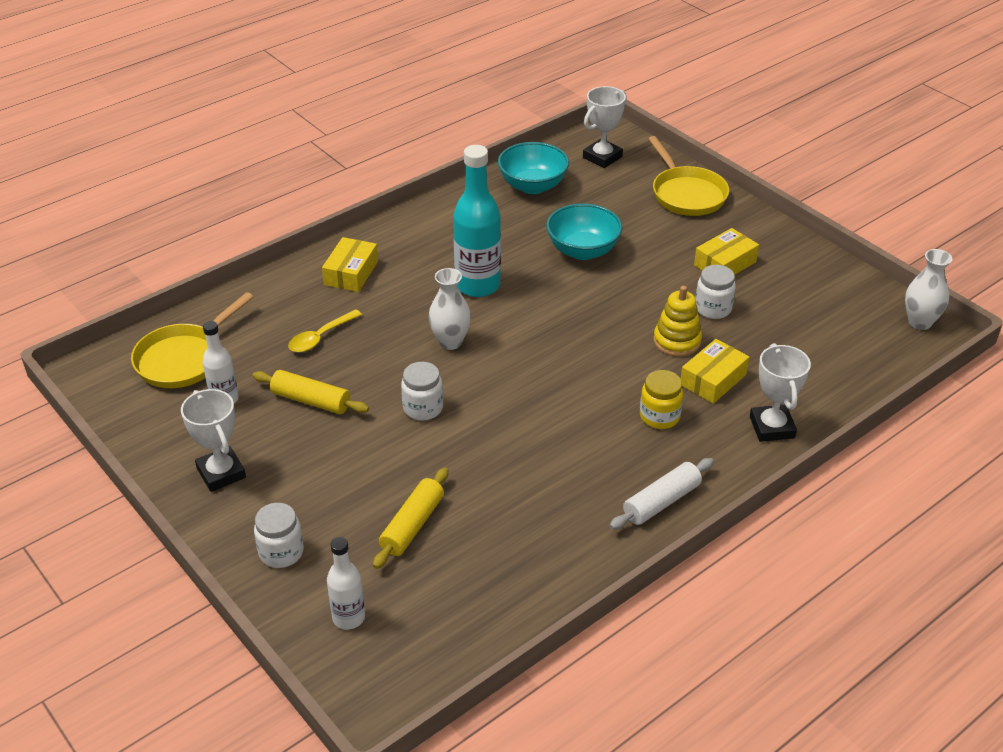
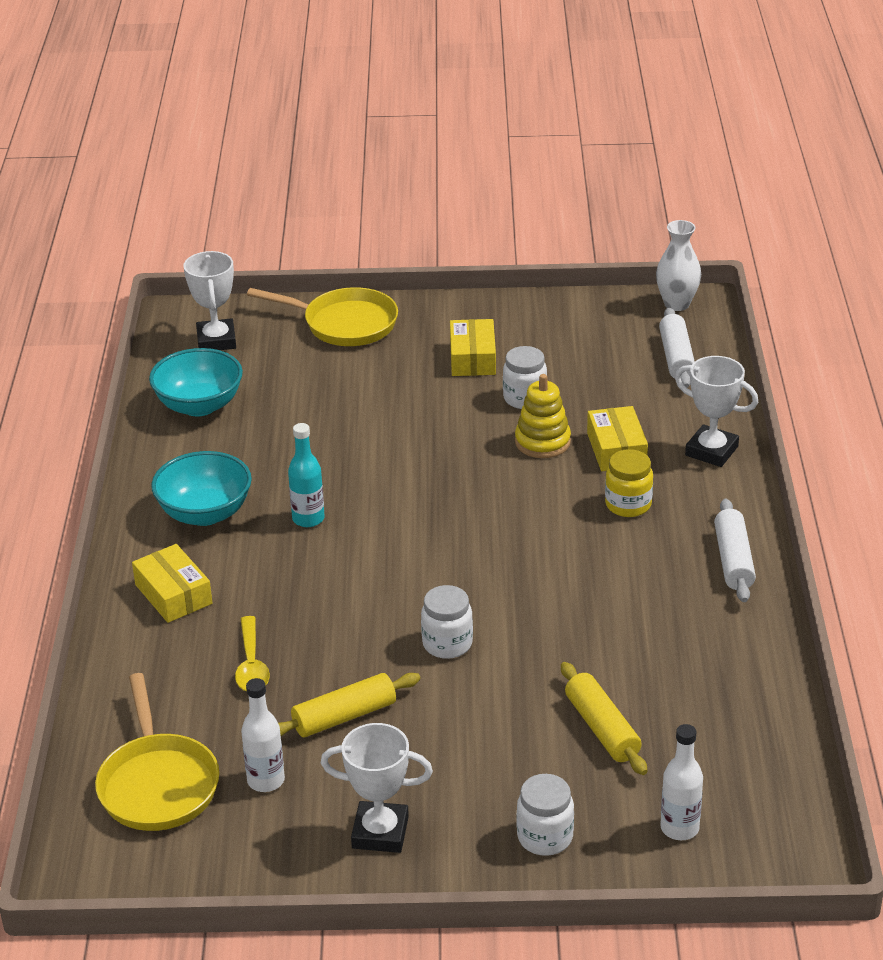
camera: 50 degrees left, 5 degrees down
white vase [428,268,471,350] -> none
turquoise bottle [453,145,501,297] -> turquoise bottle [288,423,325,527], size x0.56
turquoise bowl [546,203,623,260] -> turquoise bowl moved to [151,451,252,526]
none -> white rolling pin [659,307,695,388]

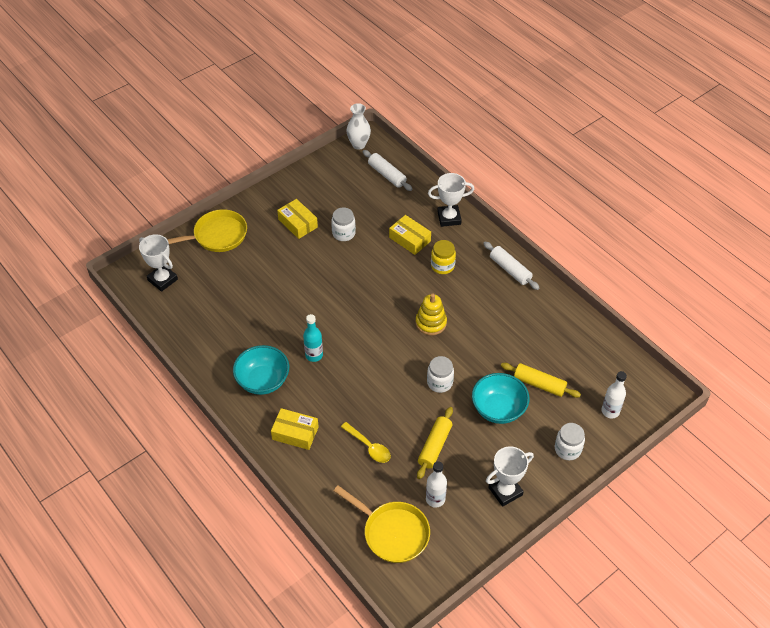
camera: 40 degrees left, 15 degrees up
turquoise bowl [149,348,243,416] -> turquoise bowl moved to [472,373,529,424]
yellow stacking toy [515,374,571,458] -> yellow stacking toy moved to [416,294,447,335]

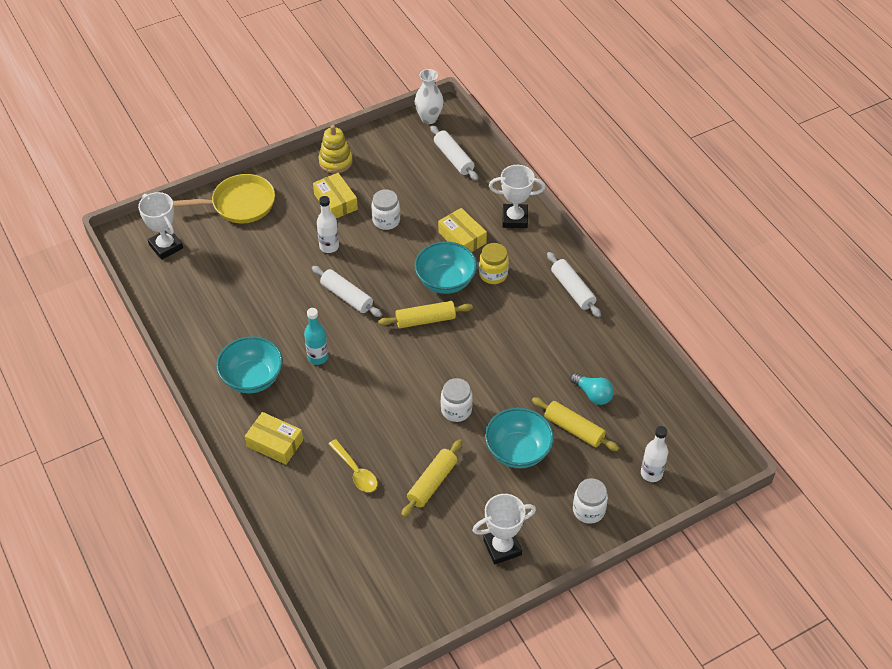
camera: 10 degrees right, 0 degrees up
yellow pan [334,485,430,563] -> none
yellow stacking toy [416,294,447,335] -> yellow stacking toy moved to [319,125,353,174]
white bottle [426,461,447,508] -> white bottle moved to [317,196,339,253]
none -> white rolling pin [312,266,382,317]
none -> yellow rolling pin [378,301,473,328]
none -> turquoise bowl [414,241,477,294]
none -> turquoise light bulb [570,372,614,405]

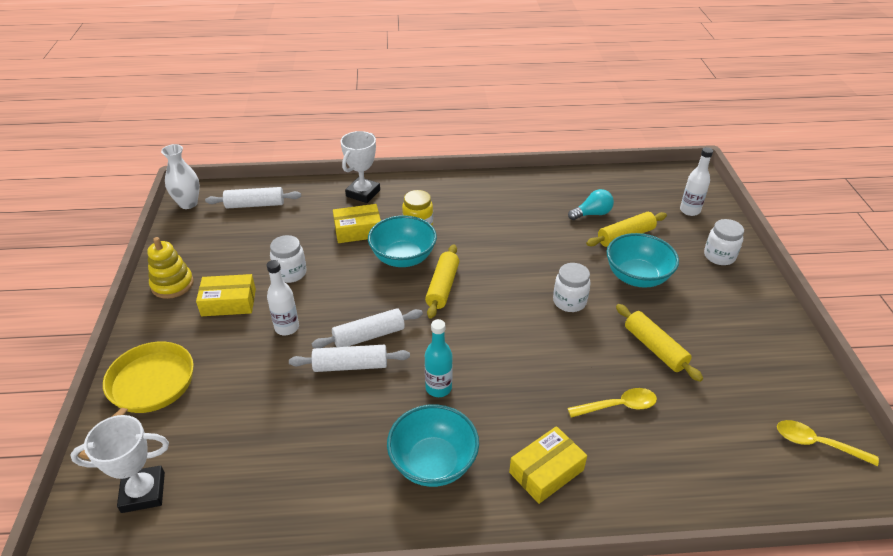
camera: 65 degrees left, 10 degrees down
white trophy [472,494,536,564] -> none
white rolling pin [547,252,601,318] -> white rolling pin moved to [289,345,410,372]
none -> yellow spoon [777,420,879,466]

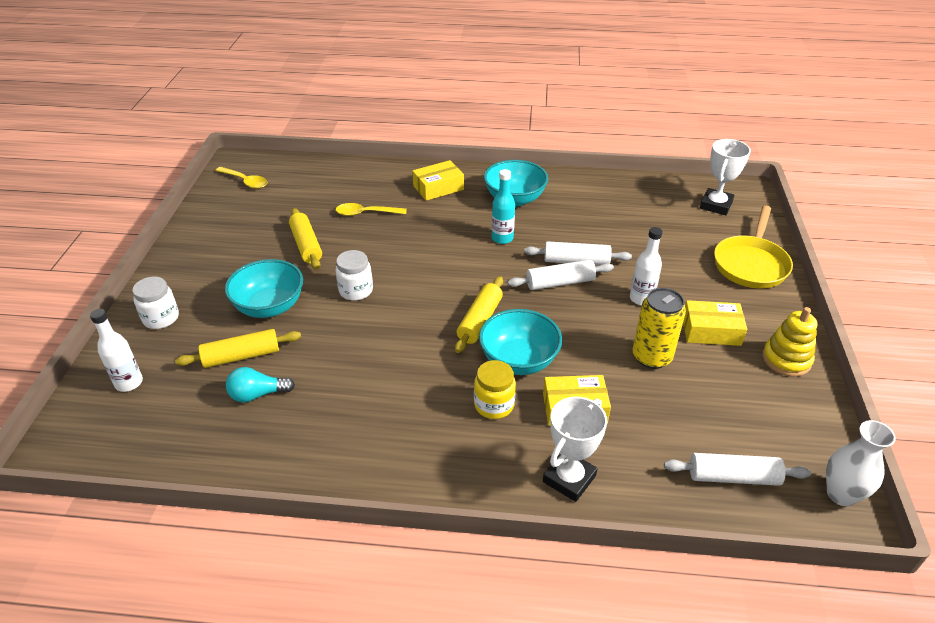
camera: 170 degrees left, 0 degrees up
white trophy [70,415,169,513] -> white trophy turned 60 degrees counterclockwise [700,139,751,215]
white jar [270,235,306,283] -> yellow can [632,288,686,369]

